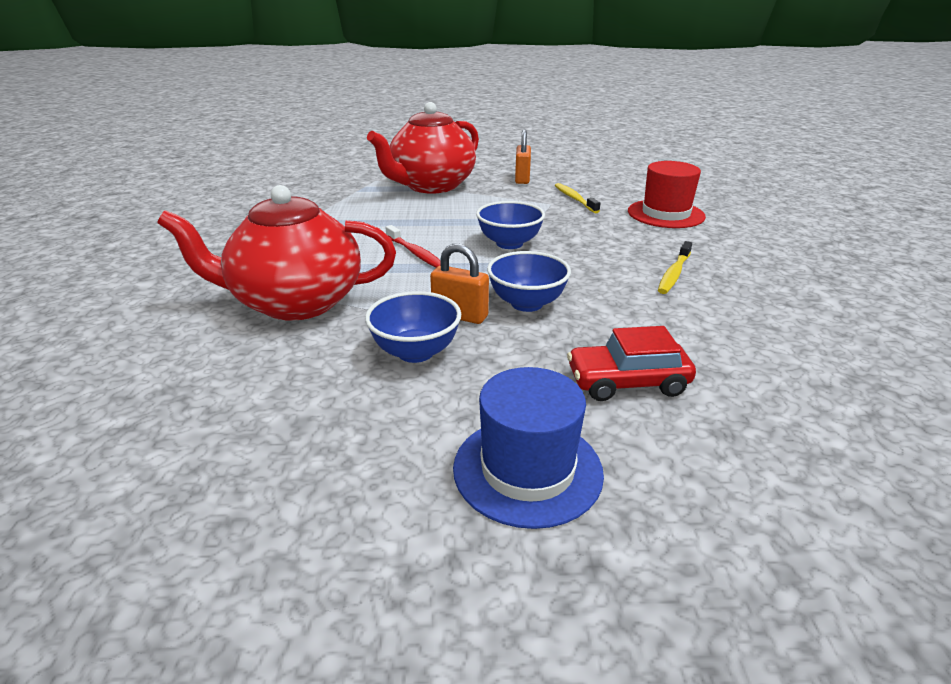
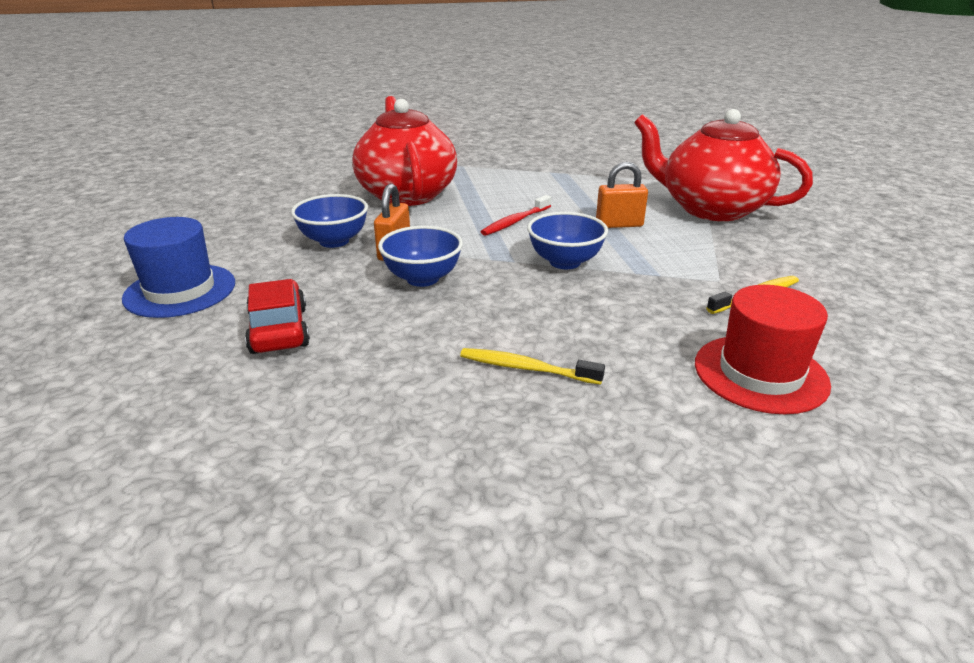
camera: 80 degrees right, 0 degrees up
orange padlock [515,130,531,184] -> orange padlock moved to [596,162,648,228]

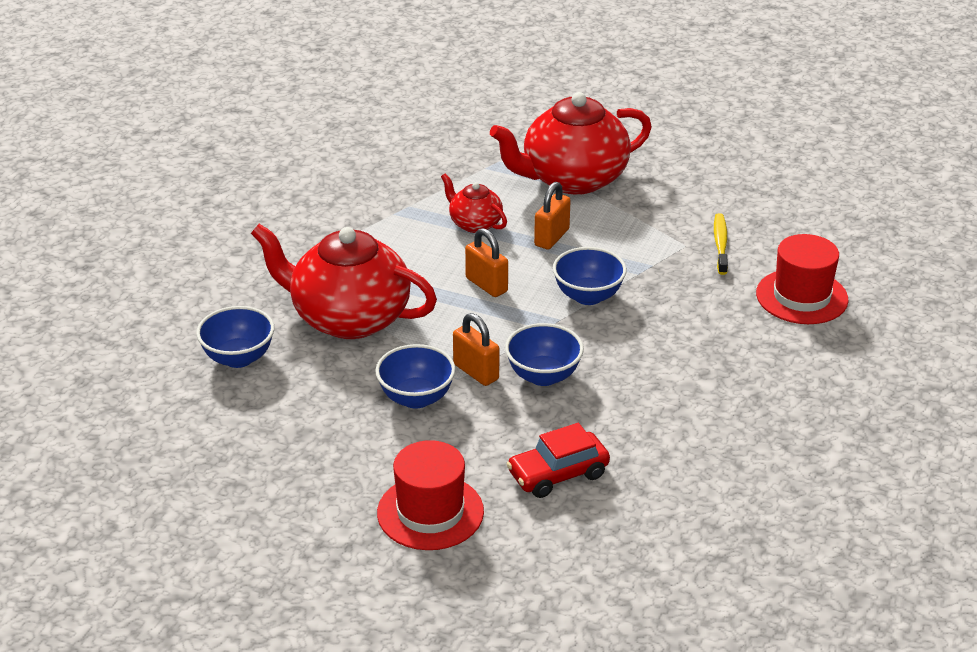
camera: 55 degrees left, 5 degrees up
blue hat [122,217,235,318] -> red hat [377,440,484,550]
red car [245,279,310,354] -> red car turned 45 degrees counterclockwise [507,423,610,498]
yellow toothbrush [460,348,605,385] -> none
red toothbrush [481,195,551,236] -> orange padlock [465,228,508,297]
none -> blue bowl [196,306,274,368]
none -> red teapot [441,173,507,233]

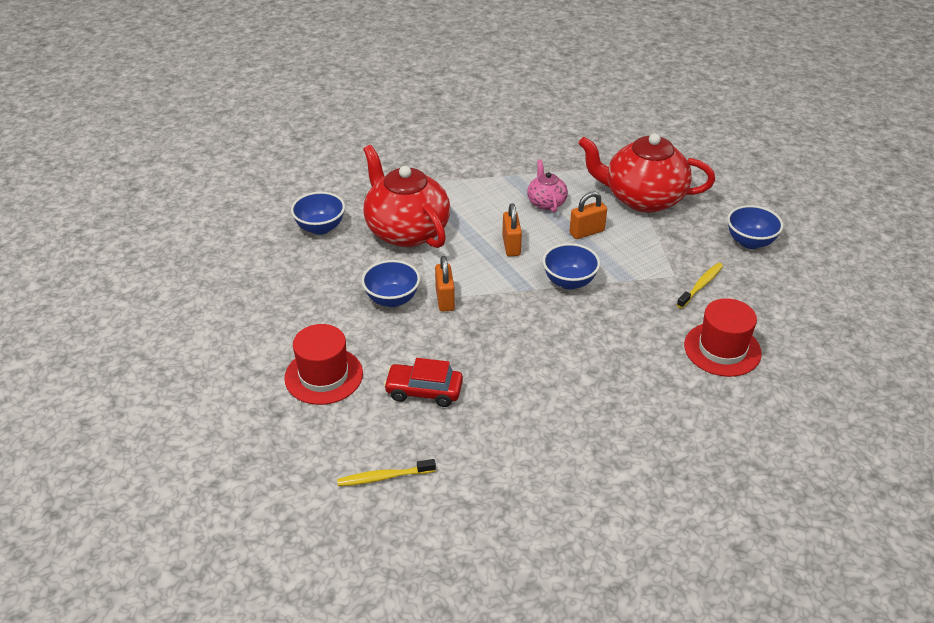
camera: 35 degrees right, 5 degrees up
red teapot [441,173,507,233] -> pink teapot [527,160,568,213]
blue bowl [505,323,584,386] -> blue bowl moved to [727,205,783,249]
none -> yellow toothbrush [337,459,436,486]

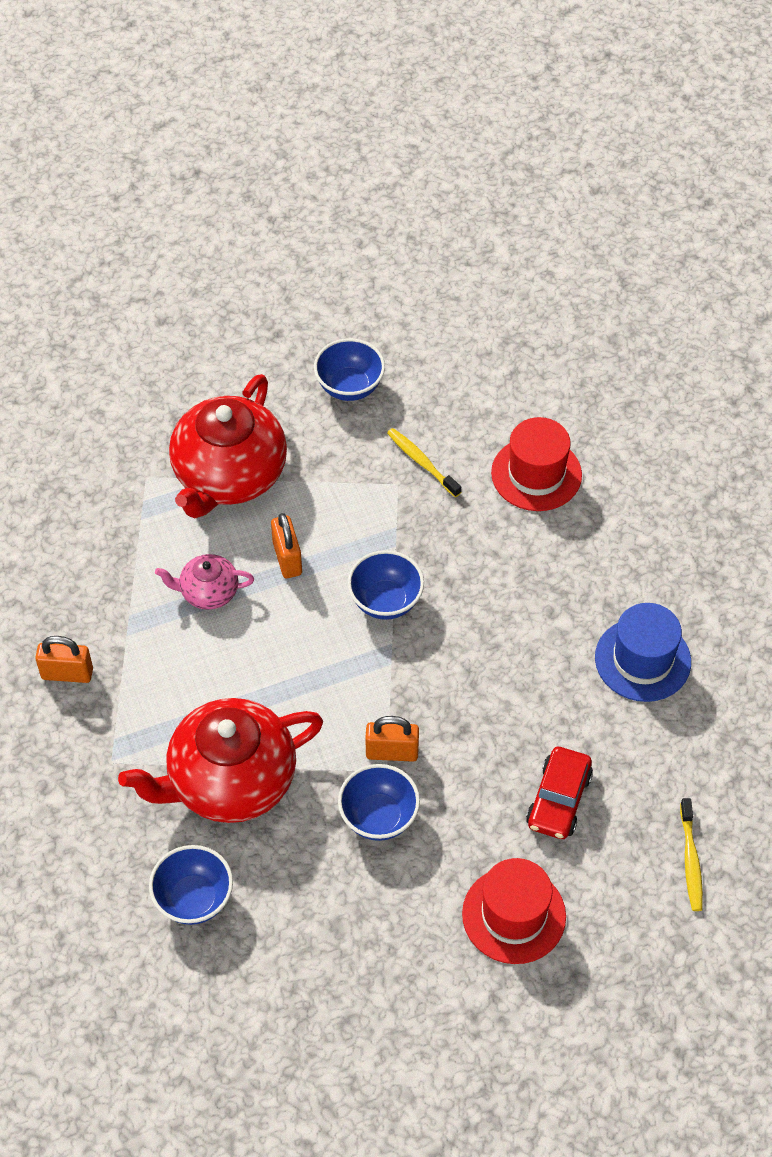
camera: 80 degrees left, 15 degrees up
orange padlock [502,203,522,256] -> orange padlock moved to [35,636,93,683]
none -> blue hat [595,603,691,702]

